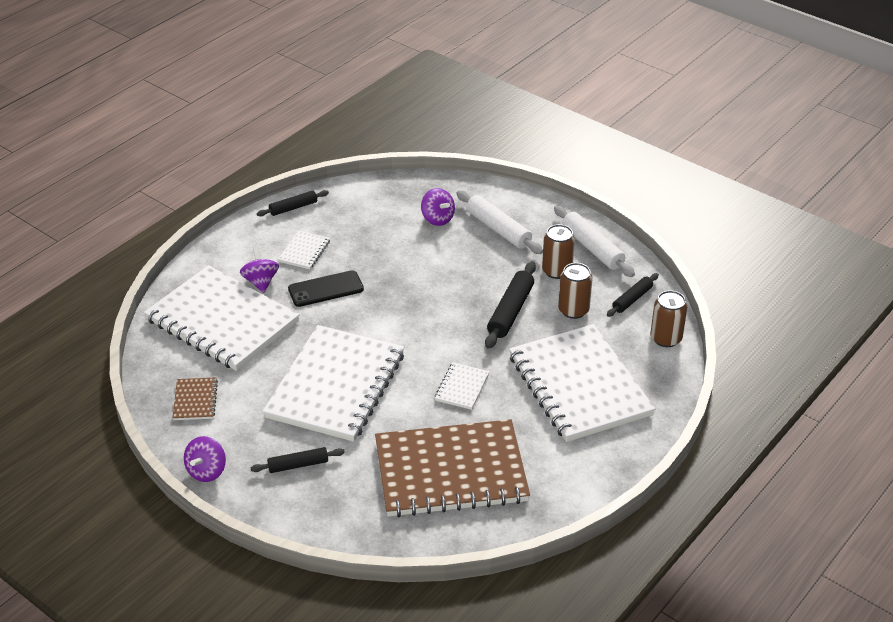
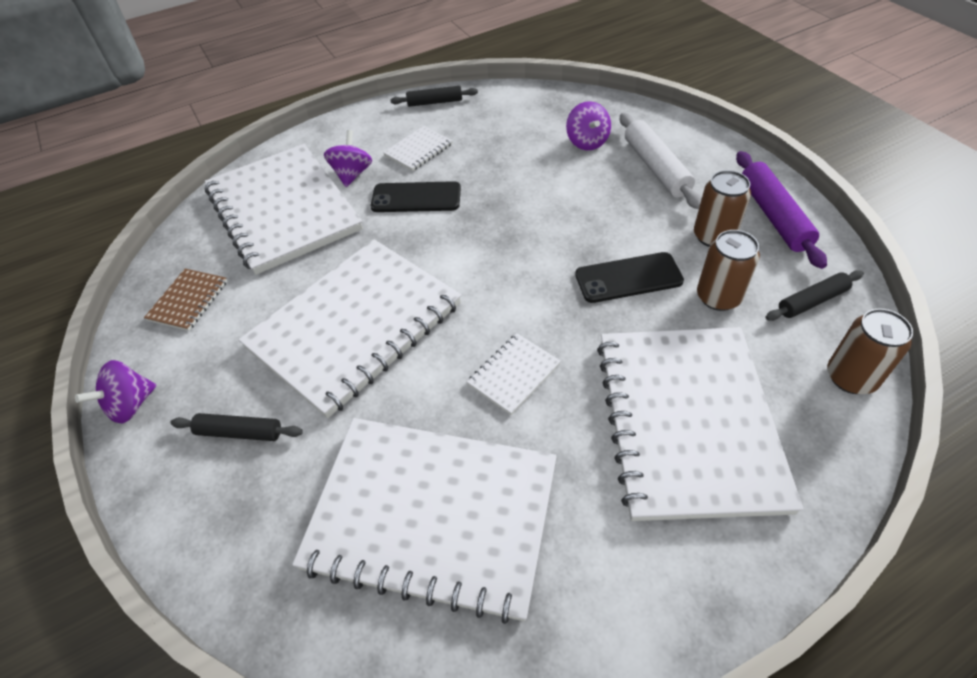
camera: 25 degrees right, 10 degrees up
brown notebook [375,419,530,517] -> white notebook [292,418,557,624]
black rolling pin [485,262,536,349] -> black phone [575,252,684,303]
white rolling pin [554,205,635,277] -> purple rolling pin [736,151,827,269]

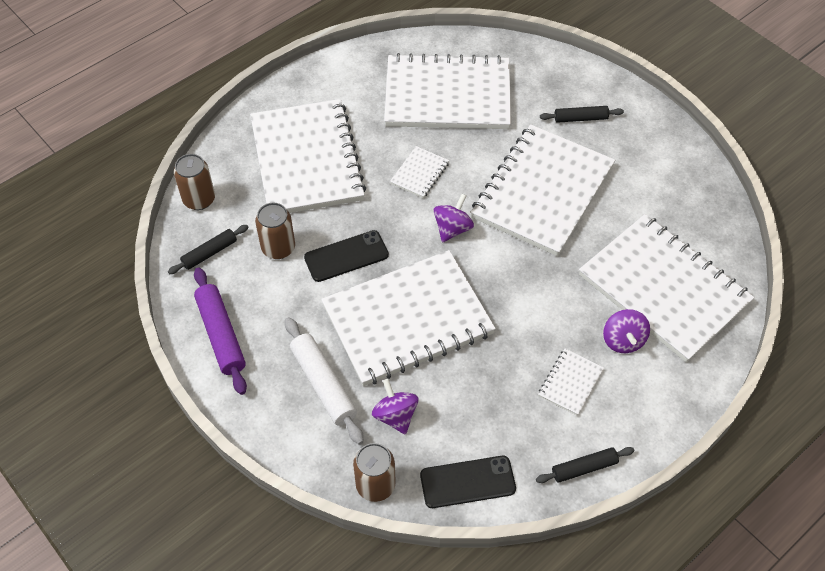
camera: 165 degrees right, 5 degrees up
purple spinning top [75,360,157,424] -> purple spinning top moved to [433,194,474,243]
brown notebook [144,269,227,331] -> none
black phone [371,181,461,212] -> black phone moved to [420,456,516,508]
brown can [694,170,751,247] -> brown can moved to [353,443,396,502]
none -> white notebook [321,250,496,386]

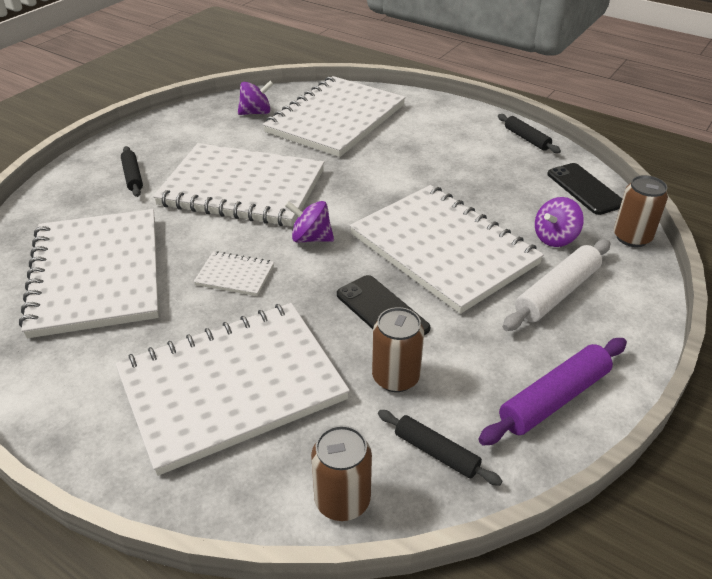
camera: 105 degrees left, 15 degrees down
white notebook [538,349,604,416] -> none
purple spinning top [603,309,650,353] -> purple spinning top moved to [238,80,273,115]

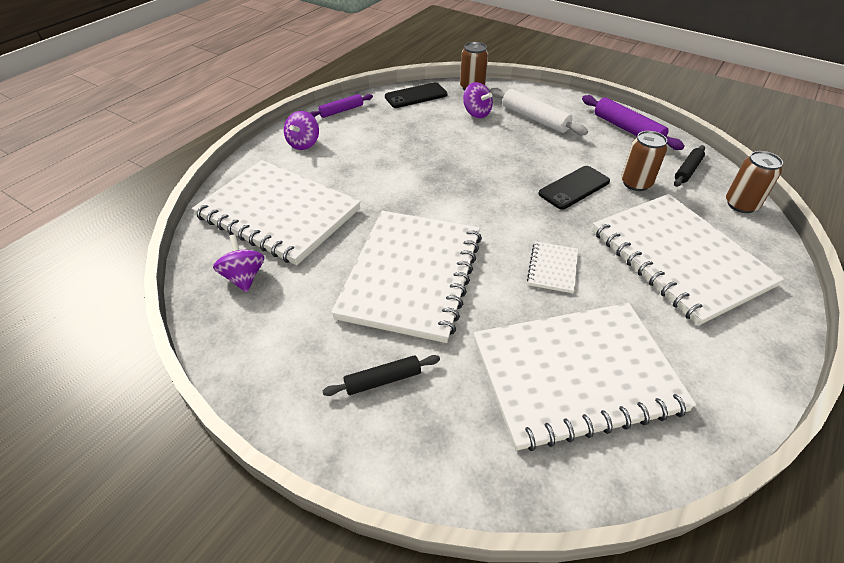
camera: 90 degrees left, 5 degrees up
purple spinning top [285,201,334,243] -> purple spinning top moved to [284,111,319,150]
white notebook [350,185,544,314] -> none
black rolling pin [498,114,561,153] -> purple rolling pin [310,94,373,118]

